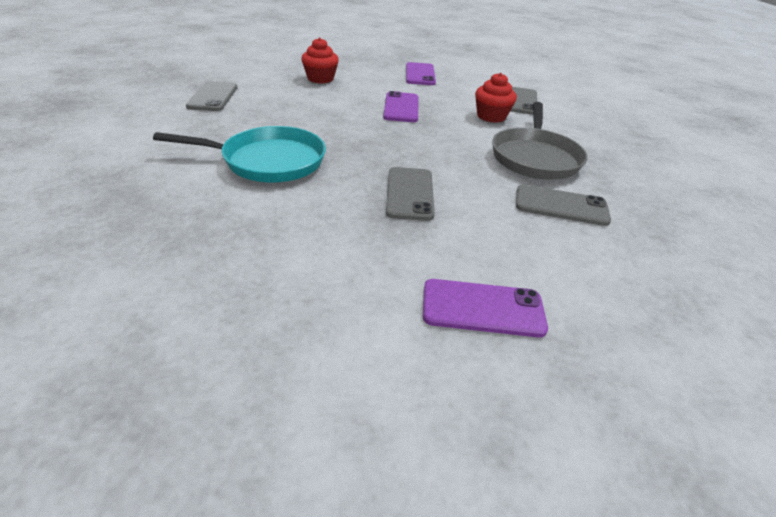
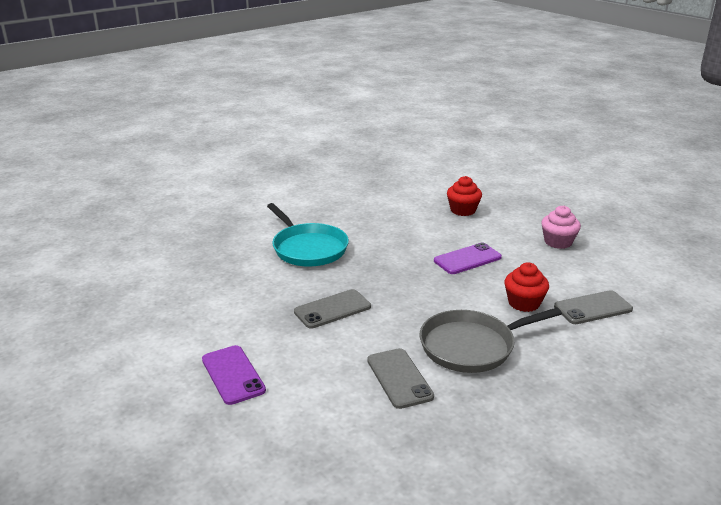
camera: 60 degrees right, 10 degrees down
grey phone [186,81,237,111] -> none
purple phone [406,62,436,85] -> pink cupcake [541,206,581,249]

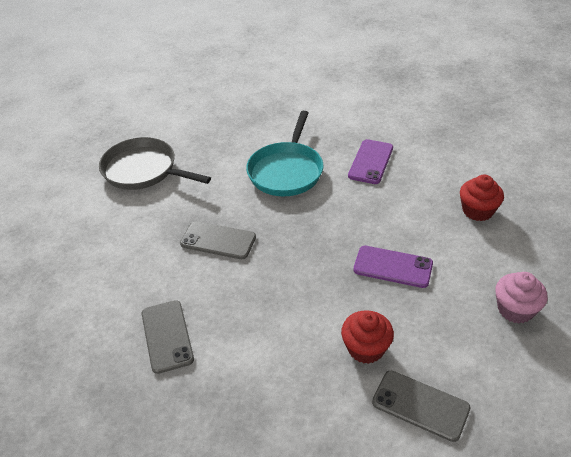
camera: 50 degrees right, 15 degrees up
purple phone [202,345,266,405] -> purple phone moved to [348,139,393,184]
grey phone [367,348,434,409] -> grey phone turned 45 degrees counterclockwise [141,300,194,374]
grey pan [420,308,562,373] -> grey pan moved to [99,137,211,190]

